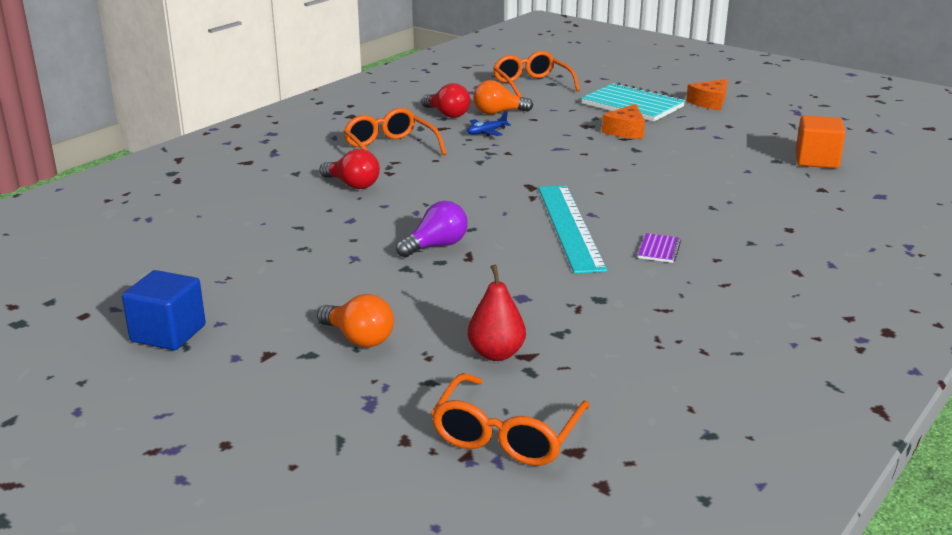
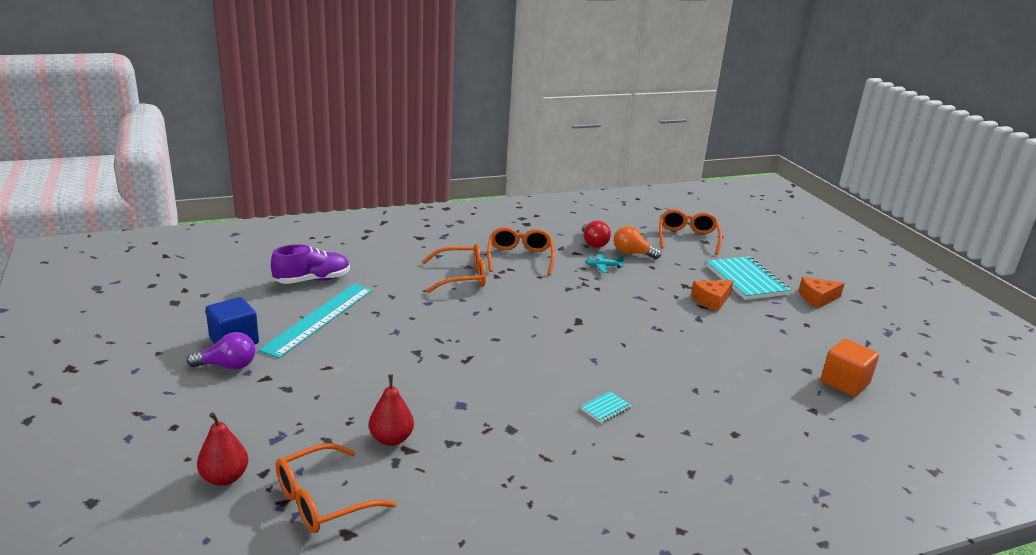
camera: 30 degrees right, 0 degrees up
orange light bulb [317,294,394,347] -> none
red light bulb [319,149,380,189] -> orange glasses [422,244,486,293]
purple light bulb [396,201,468,257] -> purple light bulb moved to [187,332,255,370]
blue plane [467,111,511,136] -> turquoise plane [585,253,625,273]
turquoise ruler [538,185,607,274] -> turquoise ruler moved to [258,284,372,358]
purple notebook [638,233,681,263] -> turquoise notebook [580,391,632,423]
none -> red pear [197,412,248,486]
none -> purple shoe [271,244,350,284]

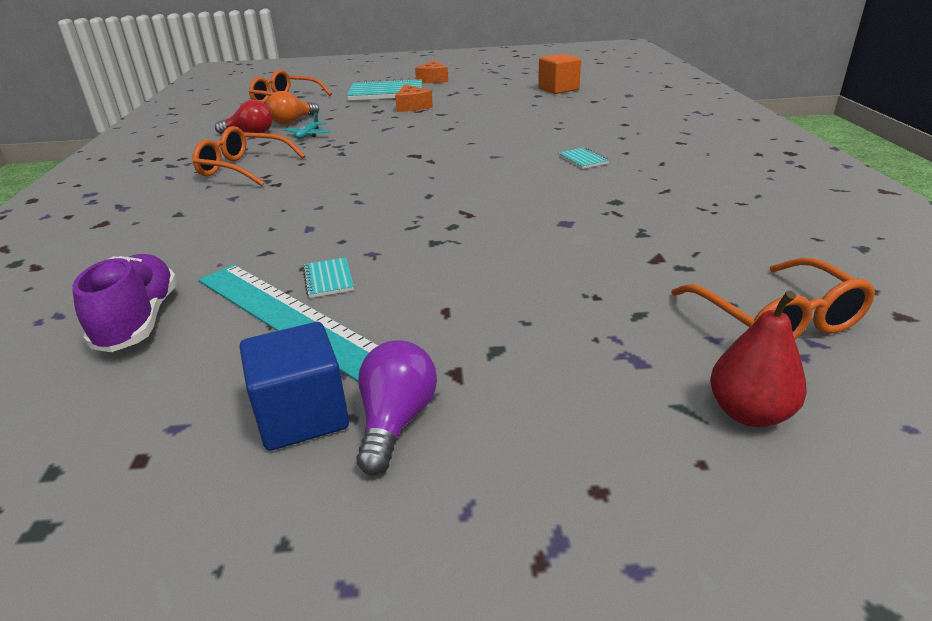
camera: 70 degrees left, 5 degrees up
red pear [369,374,414,446] -> none
orange glasses [422,244,486,293] -> none
none -> turquoise notebook [302,257,354,298]

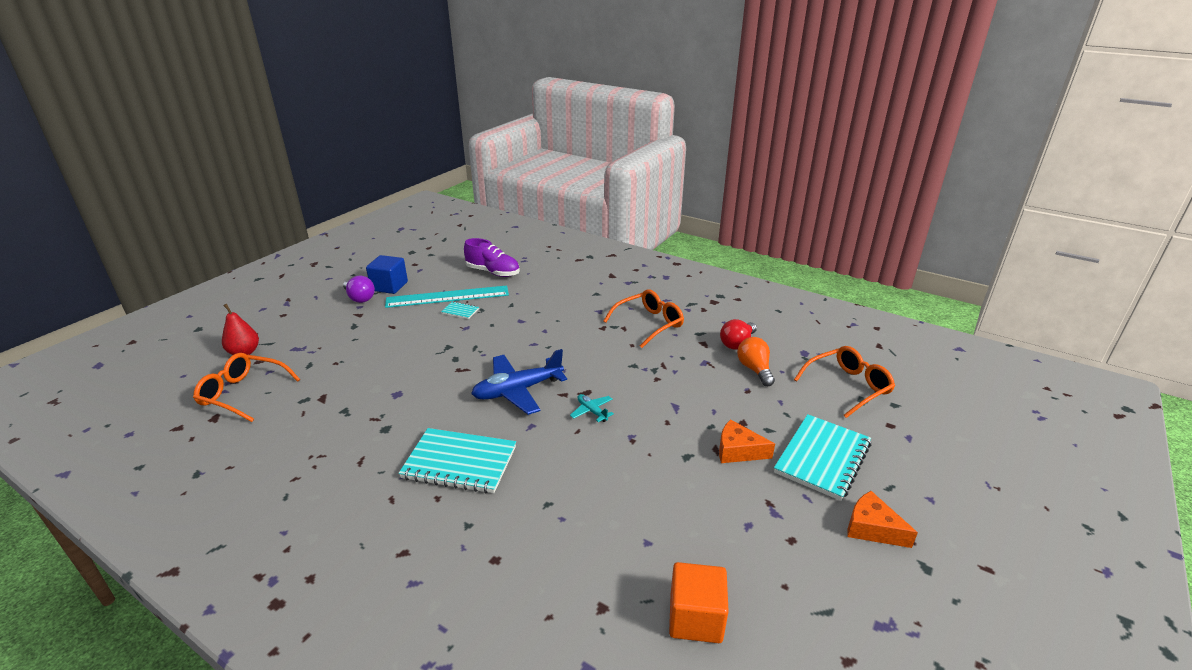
camera: 125 degrees right, 0 degrees up
turquoise plane [284,112,331,139] -> turquoise plane moved to [570,394,614,422]
turquoise notebook [559,147,609,169] -> turquoise notebook [399,428,516,493], size x2.26
none -> blue plane [471,349,567,415]

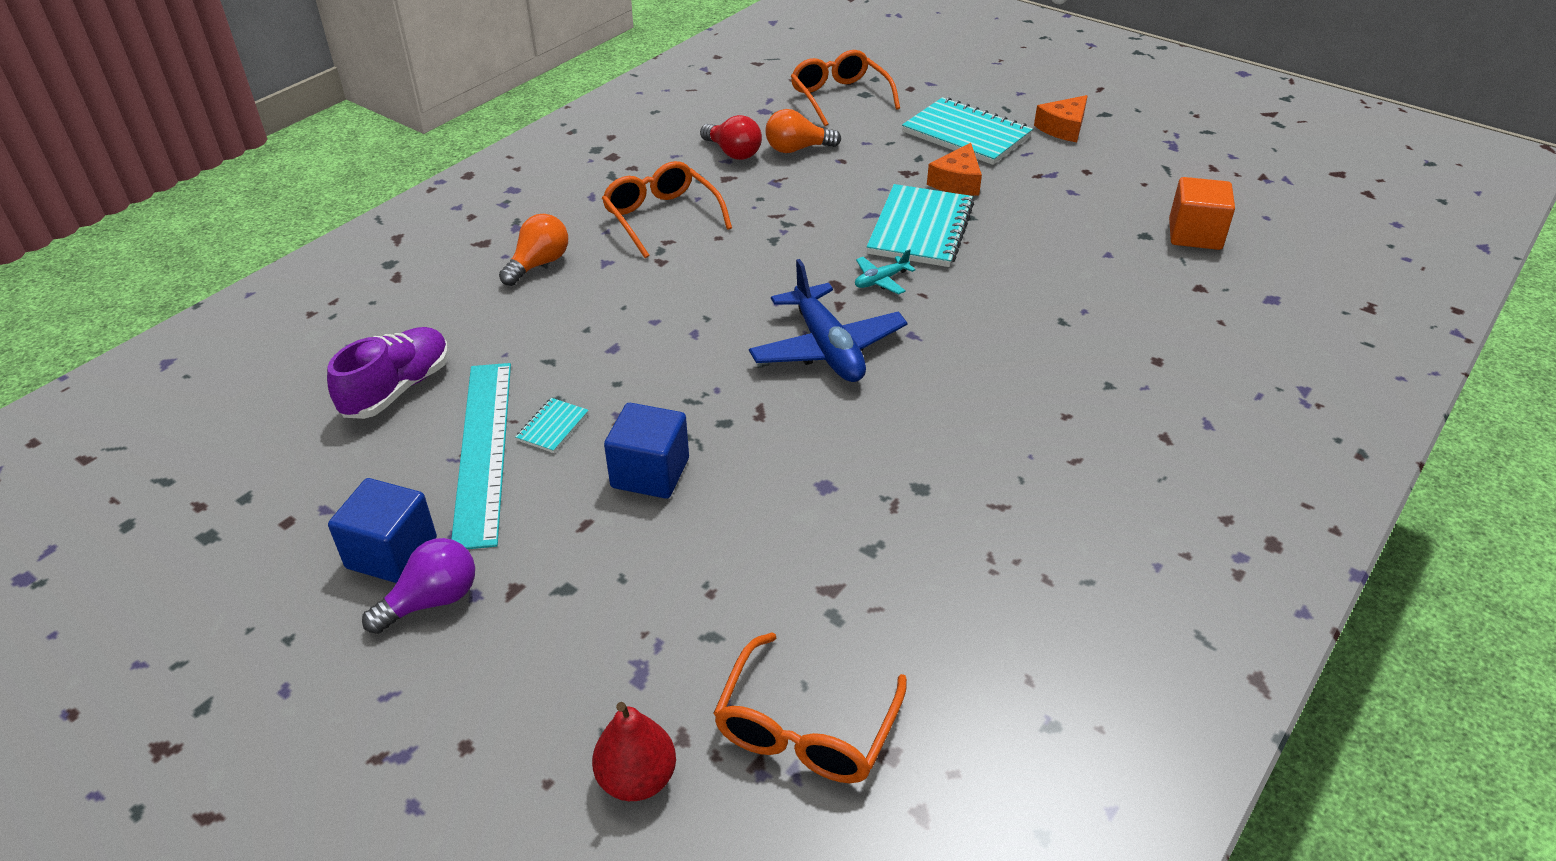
camera: 85 degrees left, 10 degrees up
turquoise notebook [399,428,516,493] -> turquoise notebook moved to [866,184,974,267]
none -> orange light bulb [499,214,568,286]
none -> blue cube [604,403,689,499]

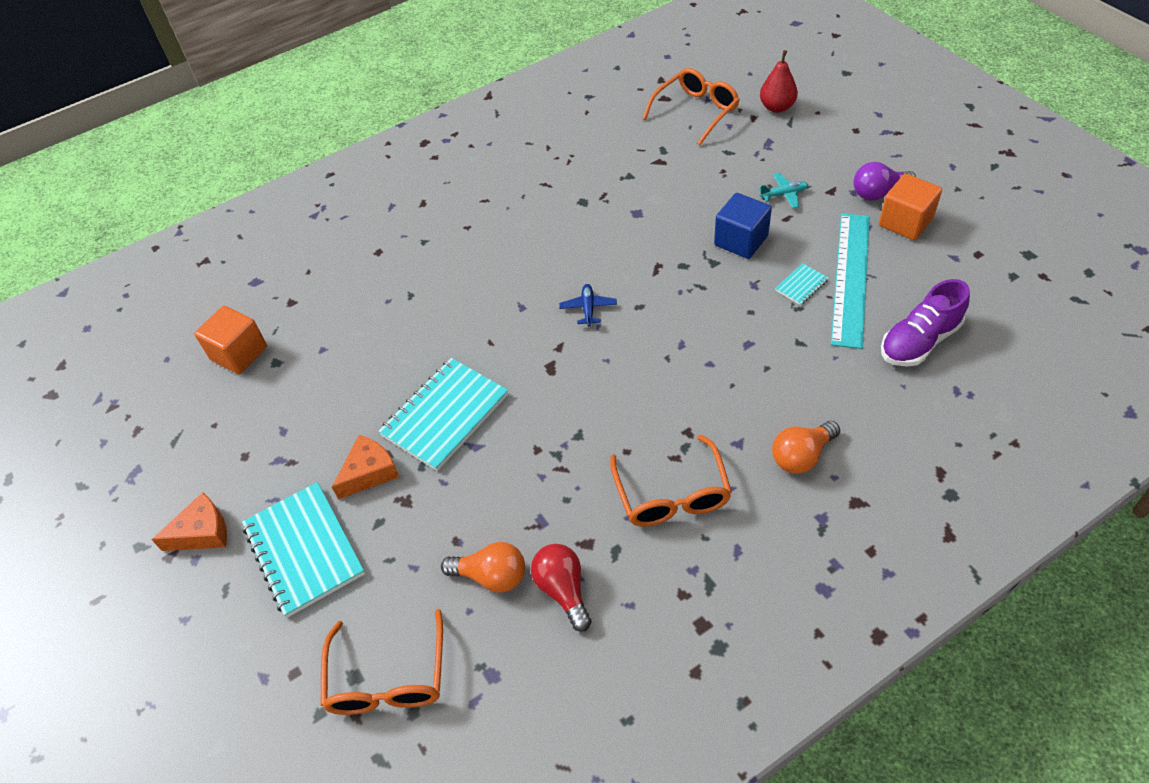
camera: 155 degrees left, 10 degrees up
blue cube [328,478,437,583] -> orange cube [879,174,942,240]
blue plane [749,259,908,382] -> blue plane [559,284,617,326], size x0.47
turquoise plane [855,249,916,295] -> turquoise plane moved to [759,173,808,209]

